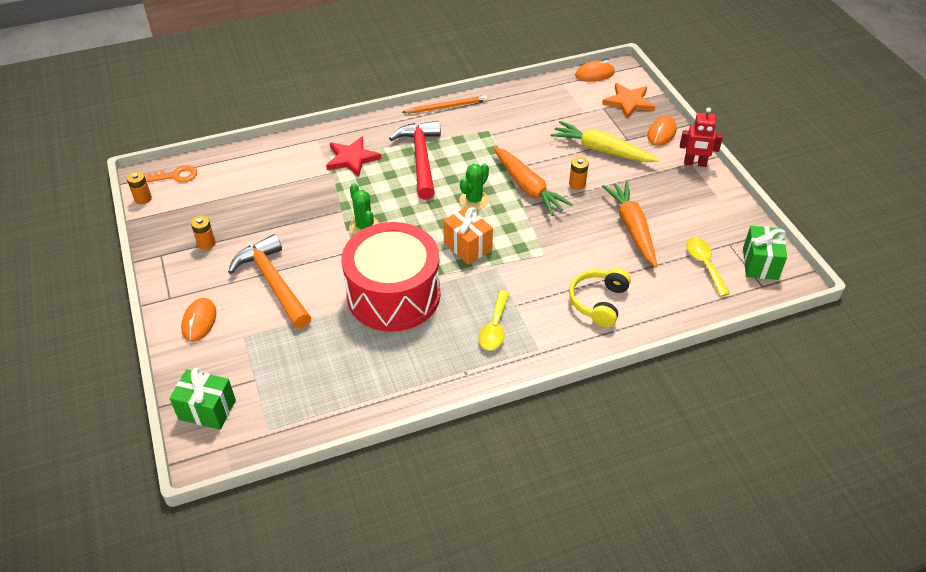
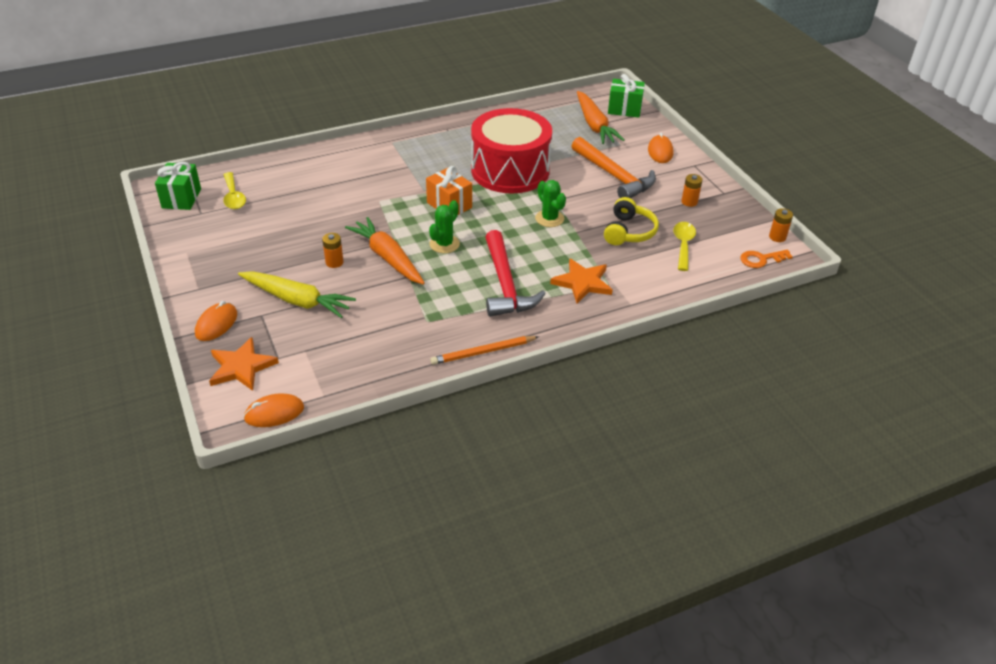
camera: 175 degrees right, 5 degrees down
red star [326,136,381,177] -> orange star [550,258,613,304]
yellow spoon [478,290,509,350] -> yellow spoon moved to [673,222,696,271]
yellow headphones [569,268,631,327] -> yellow headphones moved to [604,197,659,245]
orange carrot [602,181,657,267] -> orange carrot moved to [577,91,625,144]
red robot [680,107,723,167] -> none

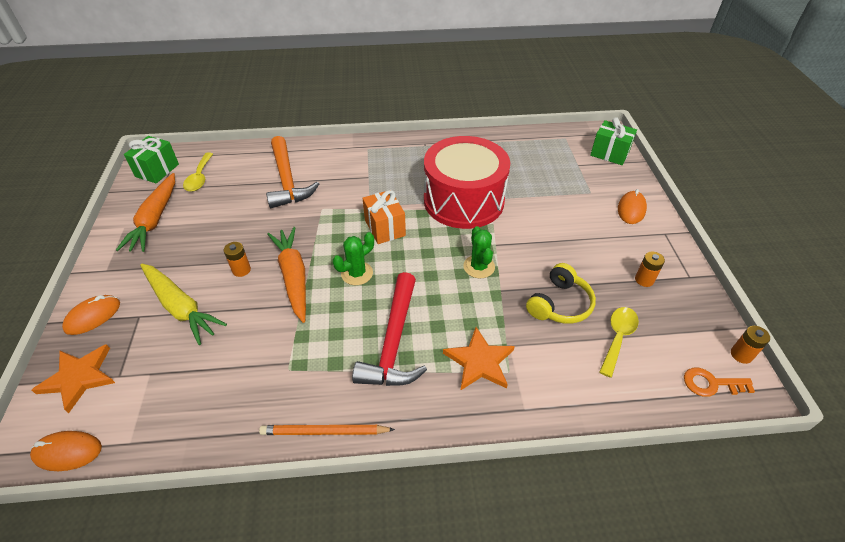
camera: 20 degrees right, 5 degrees up
orange hammer [572,137,656,198] -> orange hammer moved to [266,136,319,208]
orange carrot [577,91,625,144] -> orange carrot moved to [116,173,175,252]

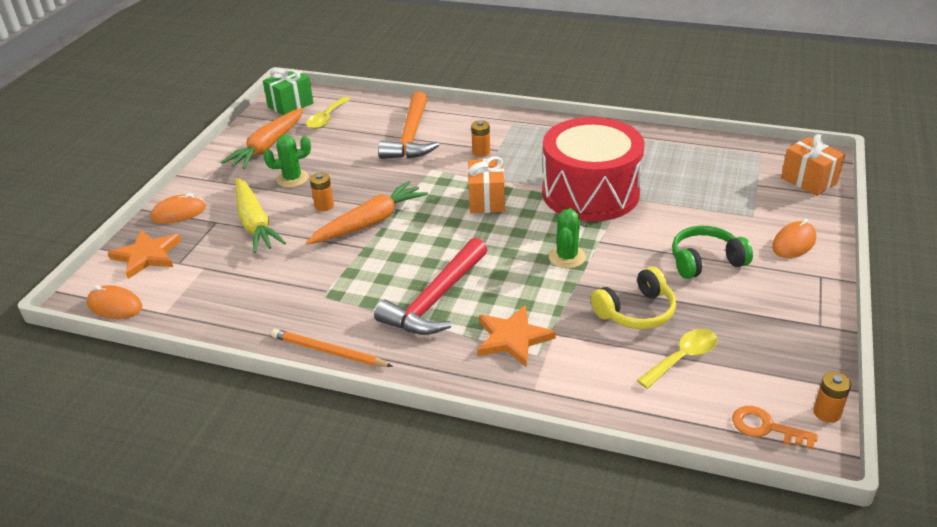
camera: 25 degrees right, 10 degrees down
orange carrot [267,227,306,323] -> orange carrot turned 45 degrees clockwise [306,181,428,245]
green cactus [333,232,374,285] -> green cactus moved to [263,135,311,188]
green gift [590,117,637,165] -> orange gift [781,134,845,196]
orange battery [635,251,665,287] -> orange battery moved to [471,120,490,157]
none -> green headphones [672,226,753,279]

